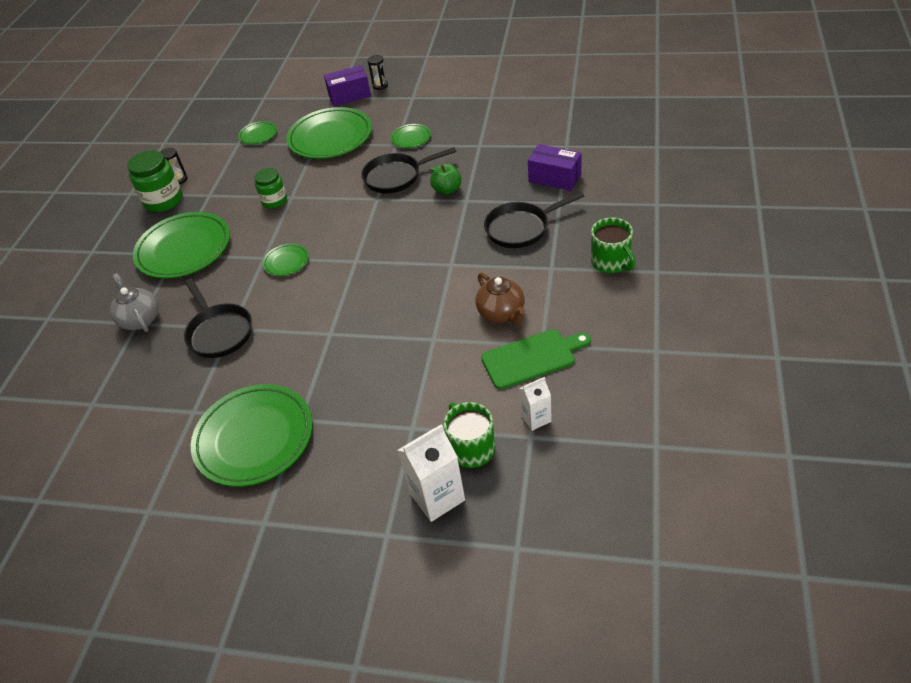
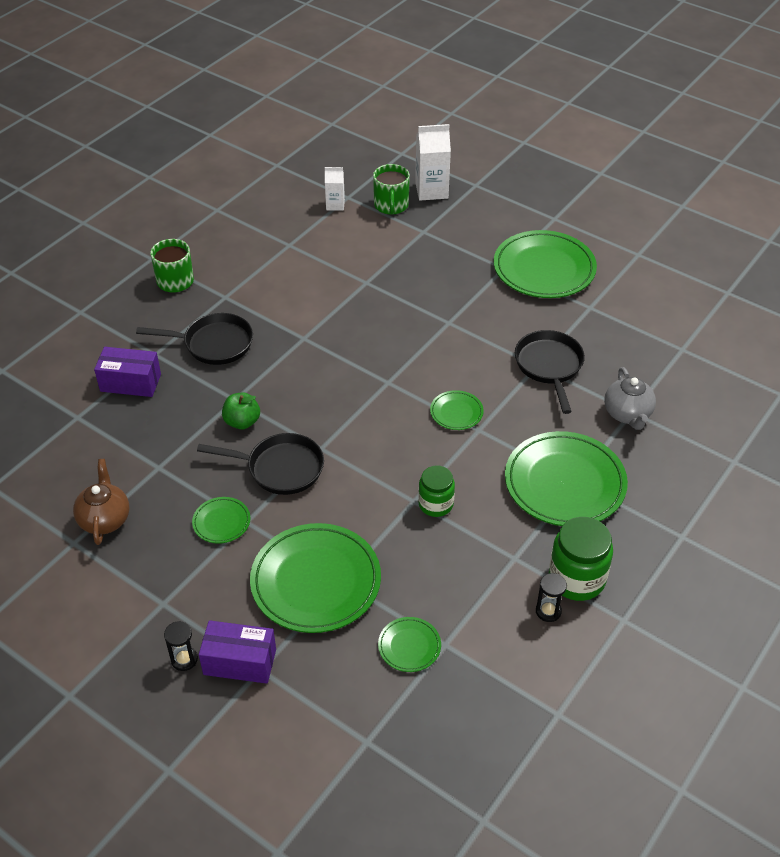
camera: 160 degrees left, 0 degrees up
brown teapot [476,272,525,324] -> brown teapot moved to [73,459,129,545]
green cutting board [481,329,591,389] -> none
purple box [528,144,582,191] -> purple box turned 45 degrees counterclockwise [94,347,161,397]

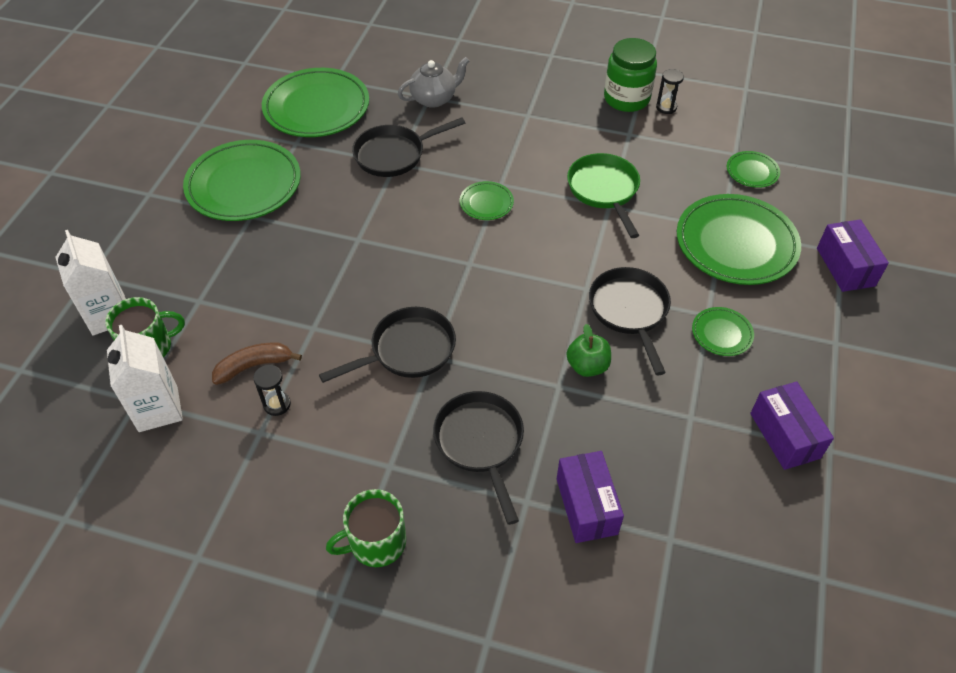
camera: 110 degrees left, 5 degrees up
brown teapot [73,459,129,545] -> purple box [750,382,834,470]
black hourglass [164,621,198,671] -> black hourglass moved to [253,364,291,416]
white carton [325,167,345,211] -> white carton [107,325,183,432], size x1.70
green jar [418,465,455,517] -> green pan [567,153,640,238]
green plate [505,431,628,526] -> green plate moved to [262,68,369,137]
none -> brown banana [212,343,302,385]
none -> black pan [319,307,456,383]

